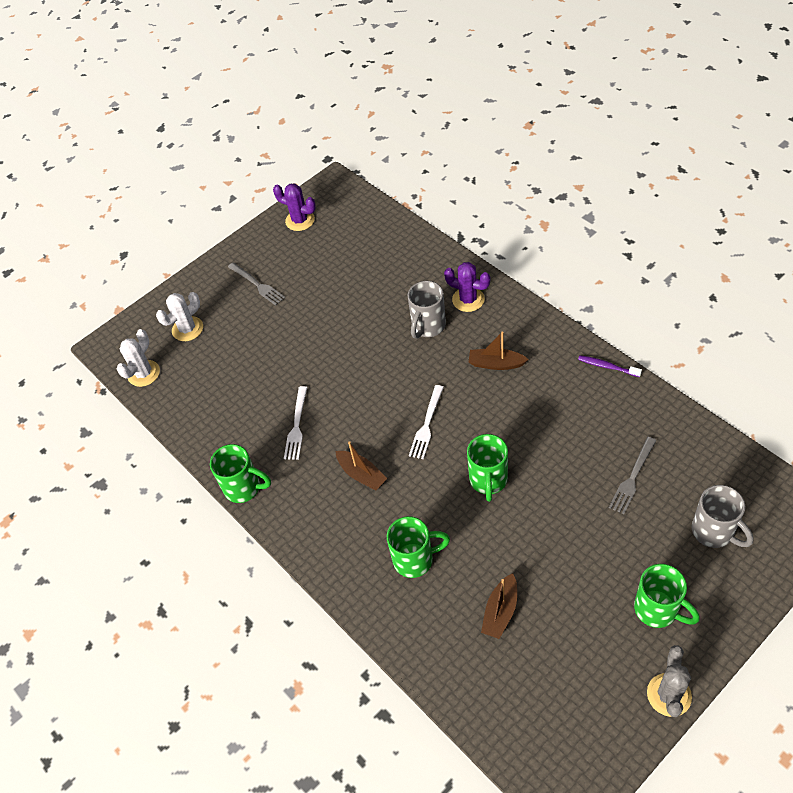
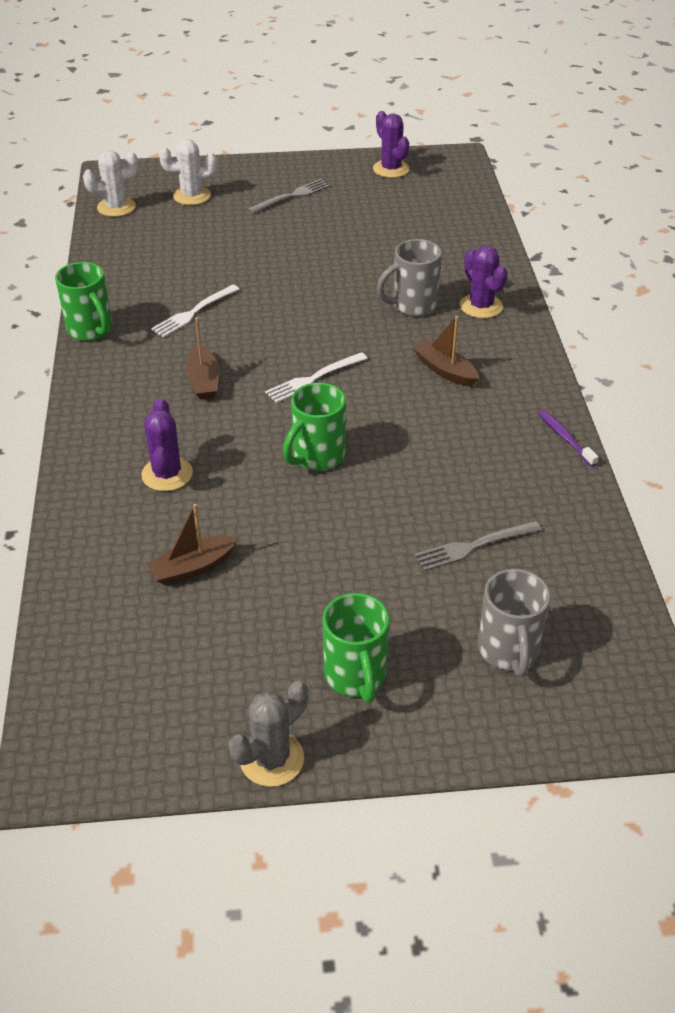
camera: 30 degrees right, 10 degrees down
grey fork [228,262,285,306] -> grey fork turned 120 degrees counterclockwise [248,179,330,213]
green mug [387,516,450,578] -> purple cactus [141,398,193,491]

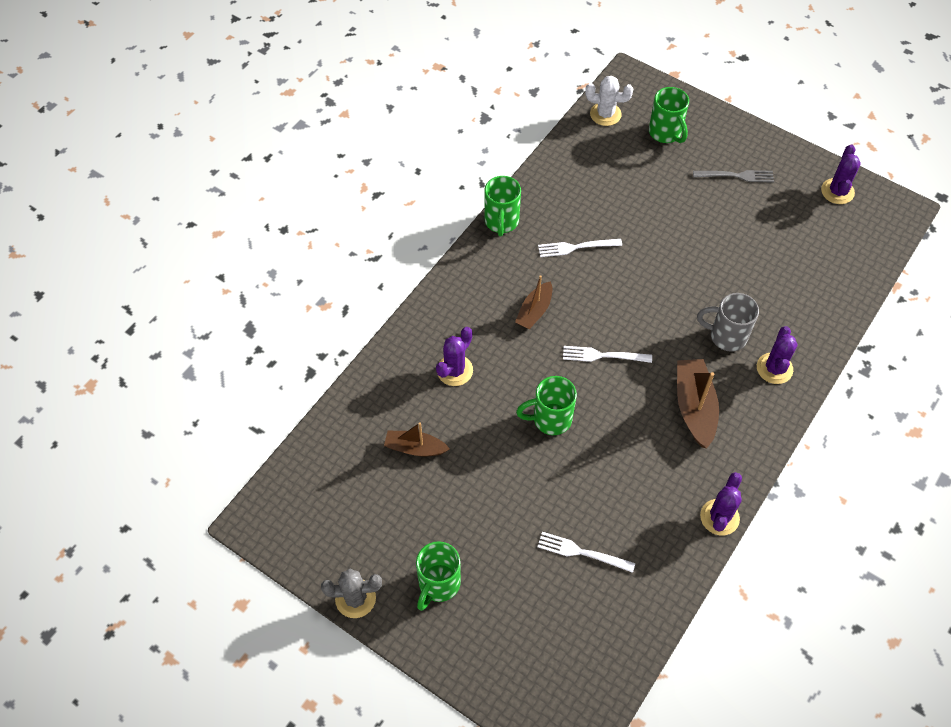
camera: 40 degrees right, 15 degrees up
white cactus [159,139,217,205] -> green mug [649,87,689,143]
brown boat [413,316,479,387] -> brown boat [677,359,719,448], size x1.55
grey fork [415,521,542,571] -> white fork [537,532,635,573]
grey mug [478,569,551,677] -> none
purple toothbrush [538,410,598,467] -> purple cactus [700,472,742,535]

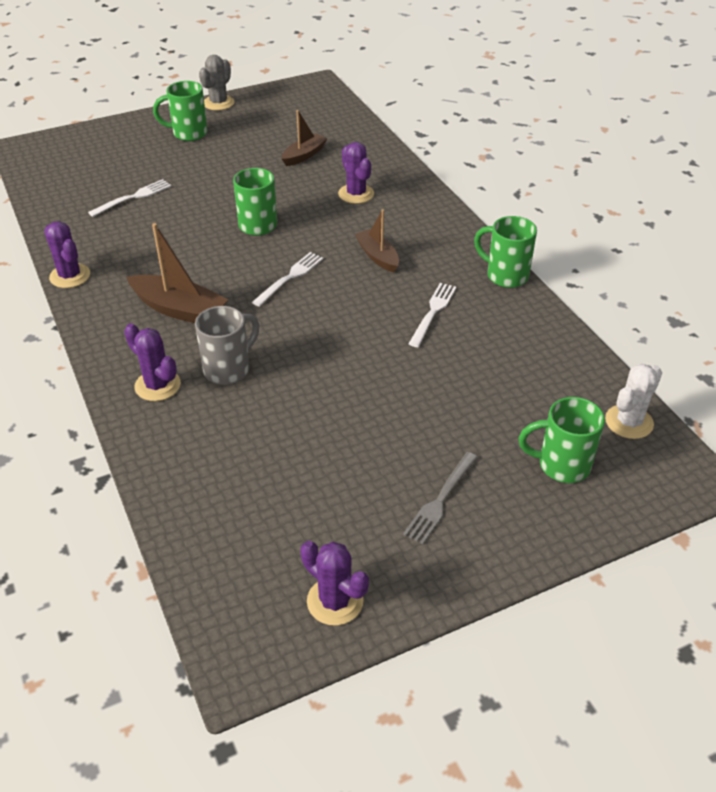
camera: 120 degrees right, 15 degrees down
green mug [416,541,461,611] -> green mug turned 60 degrees counterclockwise [153,81,208,141]

